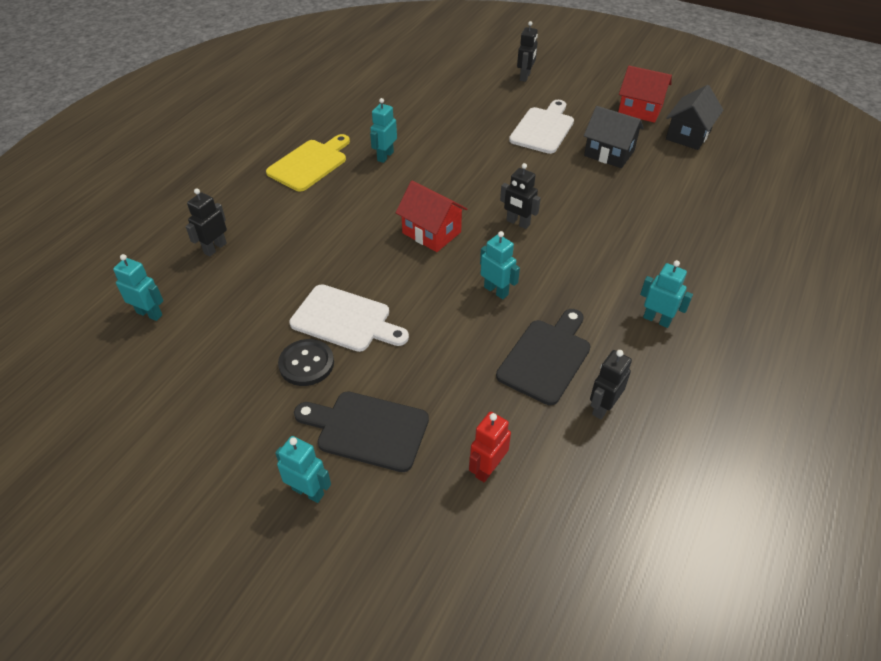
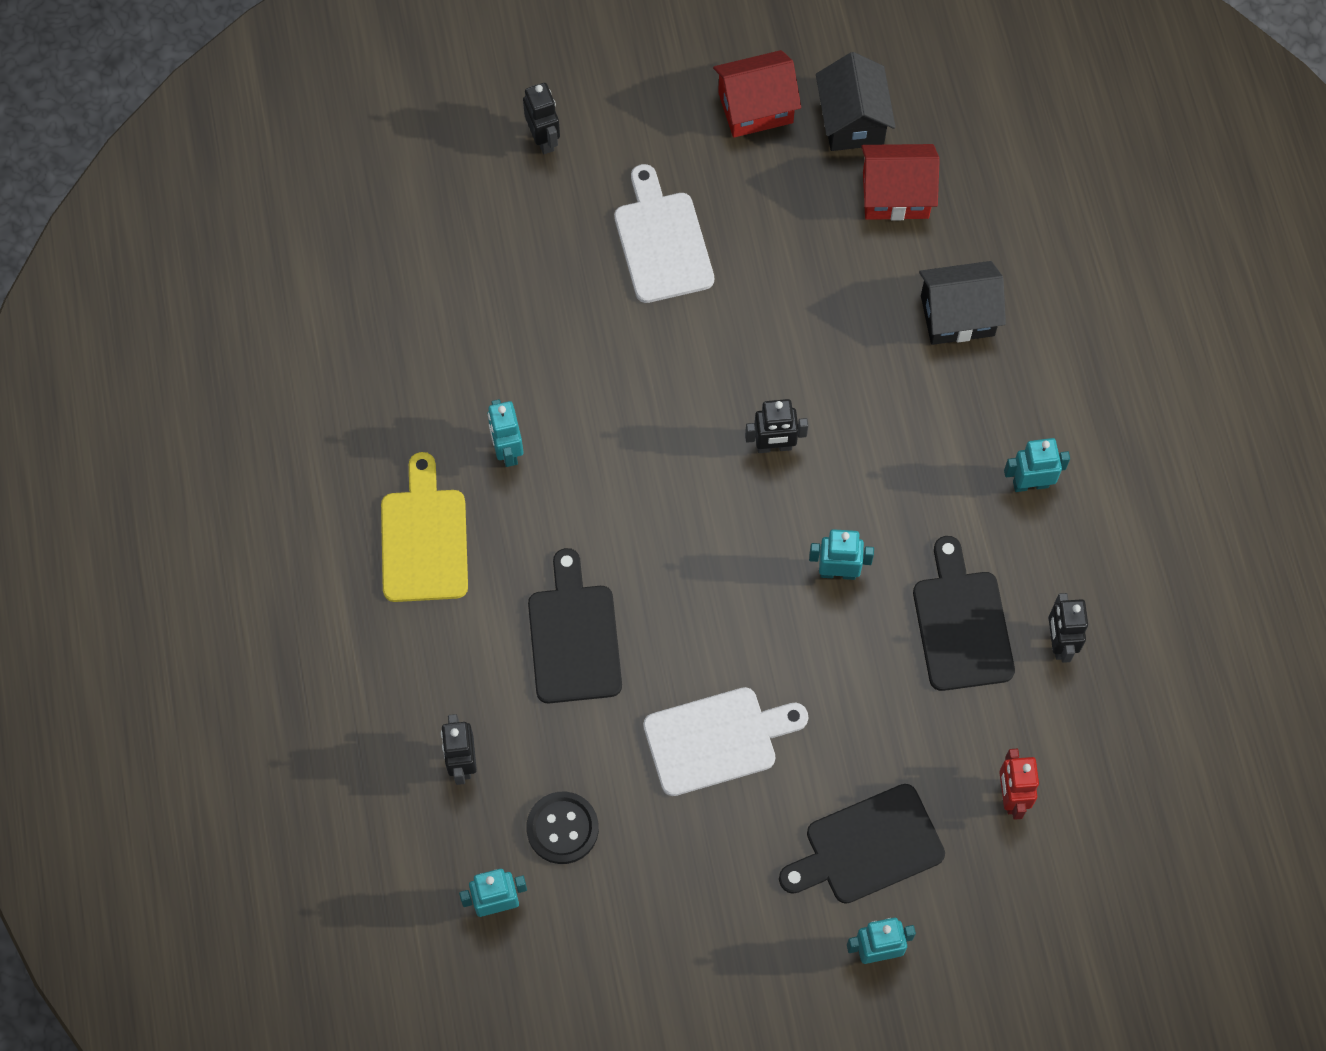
camera: 40 degrees left, 20 degrees up
black button [278,339,334,386] -> black button moved to [526,792,599,864]
red house [396,181,467,252] -> red house moved to [861,144,940,220]
black house [584,106,644,168] -> black house moved to [919,261,1006,345]
none -> black cutting board [528,548,622,703]

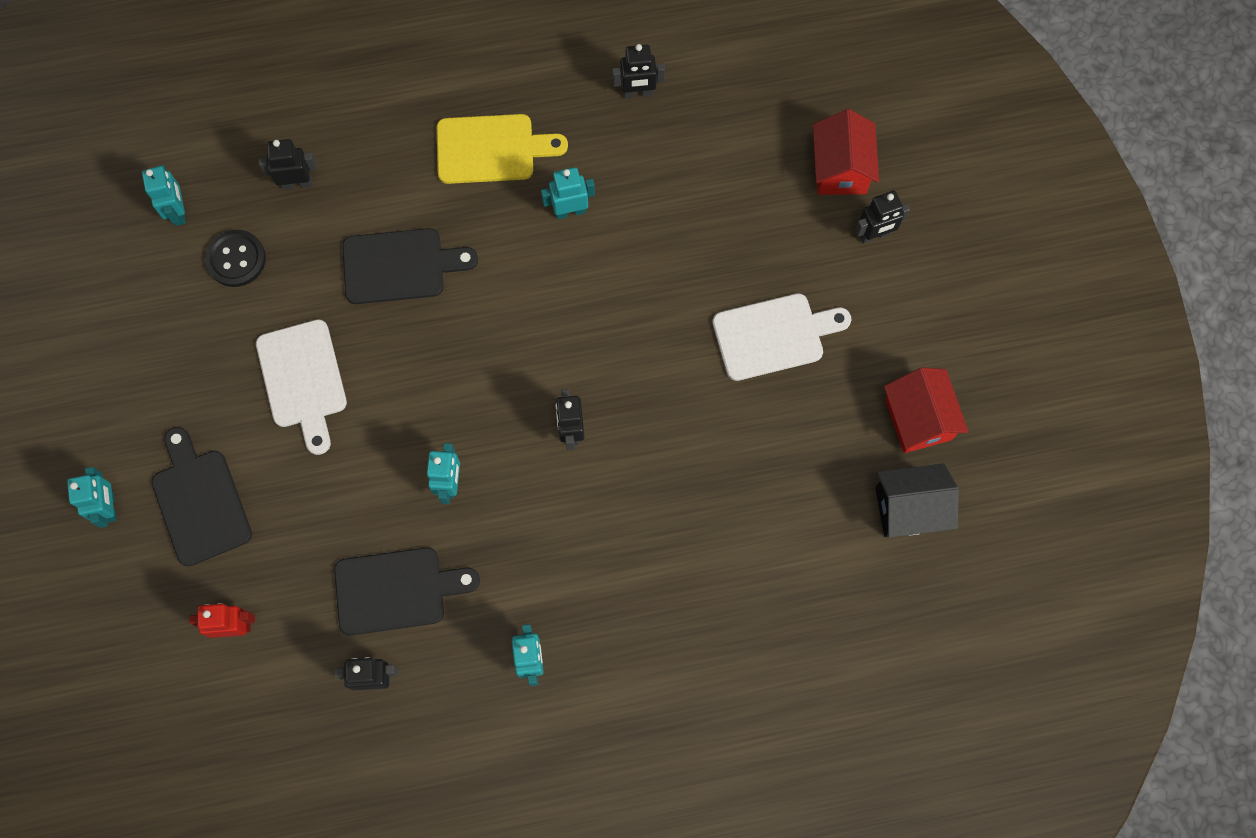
camera: 90 degrees right, 5 degrees up
red house [861,144,940,220] -> red house moved to [813,109,879,195]
black house [919,261,1006,345] -> none
none -> black robot [612,44,665,99]

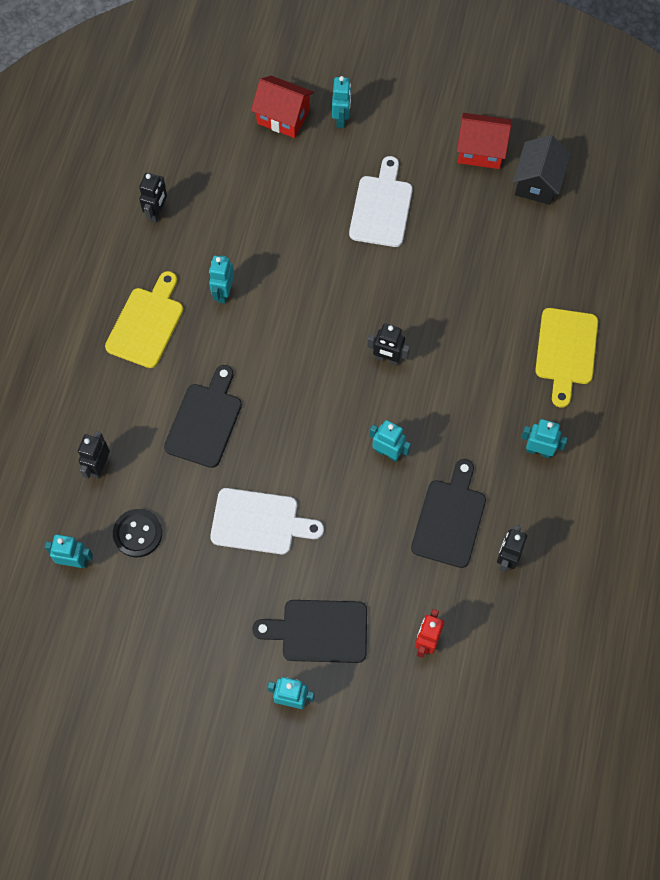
camera: 65 degrees left, 5 degrees down
black robot [855,191,910,244] -> turquoise robot [332,76,351,128]
none -> yellow cutting board [535,308,598,408]

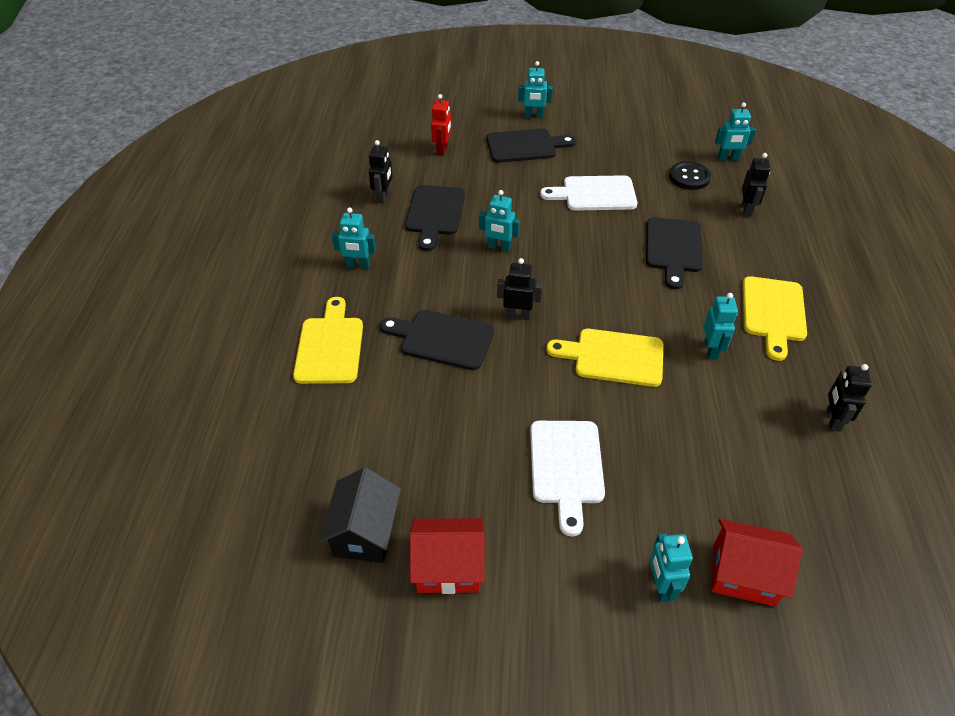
camera: 170 degrees right, 20 degrees down
none -> black cutting board [380,310,494,370]
none -> yellow cutting board [546,329,663,387]

